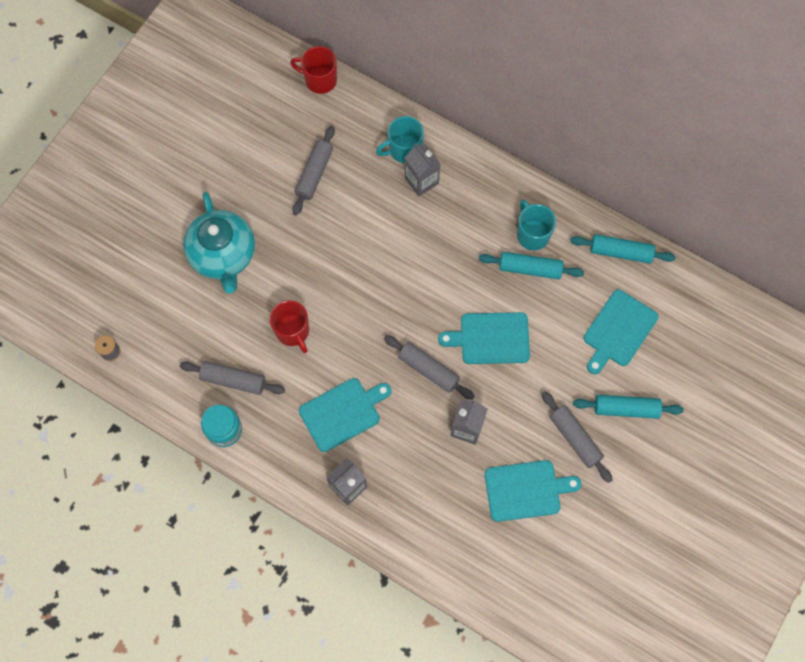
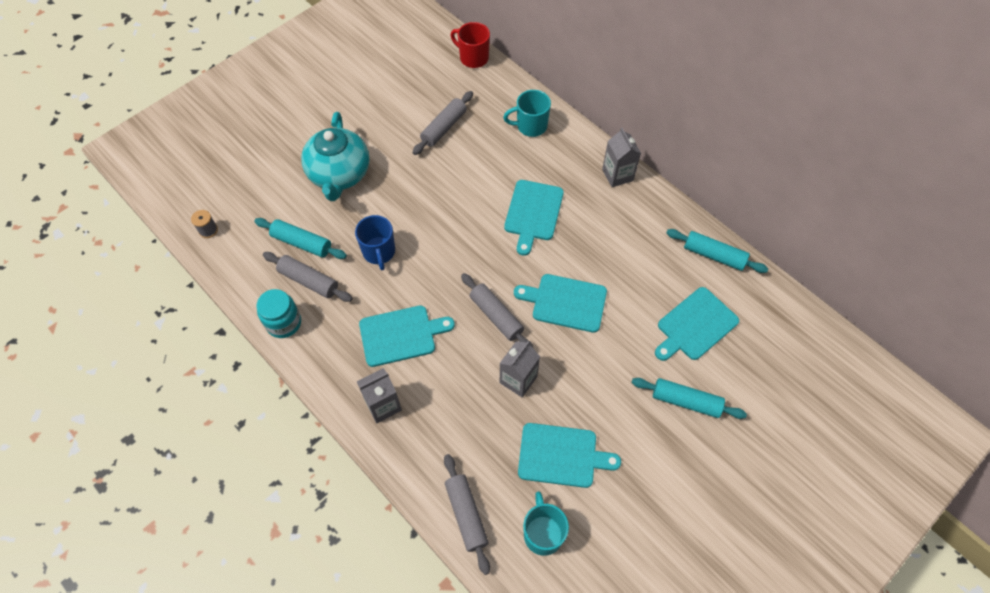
camera: 15 degrees right, 10 degrees down
red mug [270,300,309,353] -> blue mug [355,215,395,270]
grey carton [405,144,441,197] -> grey carton moved to [602,128,641,187]
turquoise rolling pin [479,252,584,279] -> turquoise rolling pin moved to [254,218,347,259]
turquoise mug [517,199,556,251] -> turquoise mug moved to [523,491,569,556]
grey rolling pin [542,391,612,483] -> grey rolling pin moved to [444,454,490,575]
none -> turquoise cutting board [504,180,564,256]

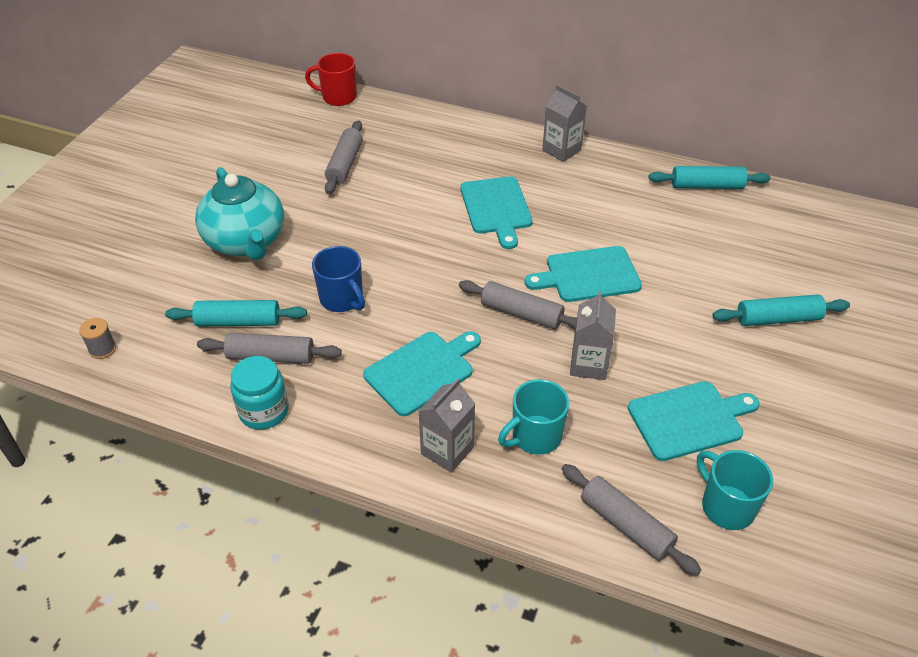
camera: 25 degrees left, 15 degrees down
turquoise mug [503,90,551,137] -> turquoise mug moved to [498,379,570,455]
turquoise cutting board [655,287,739,361] -> none

